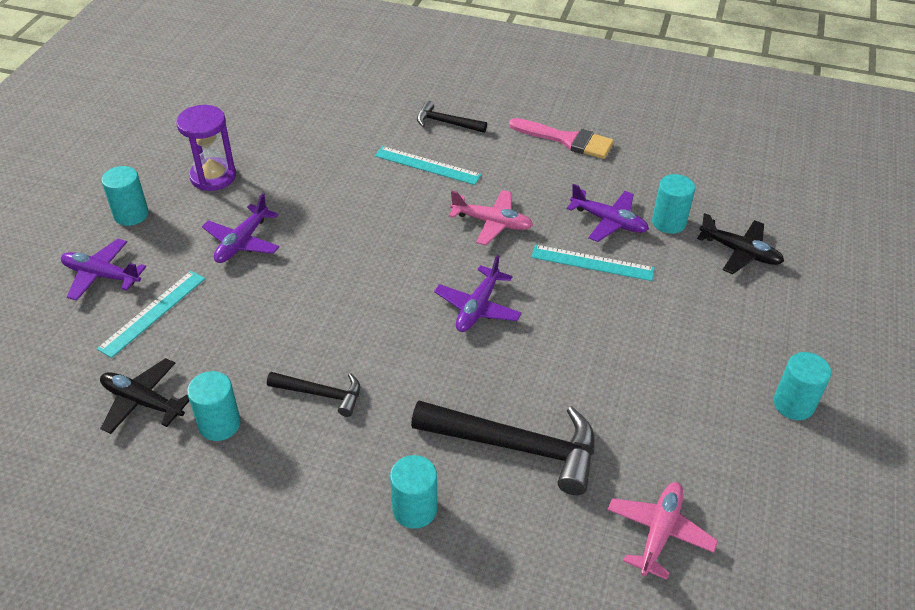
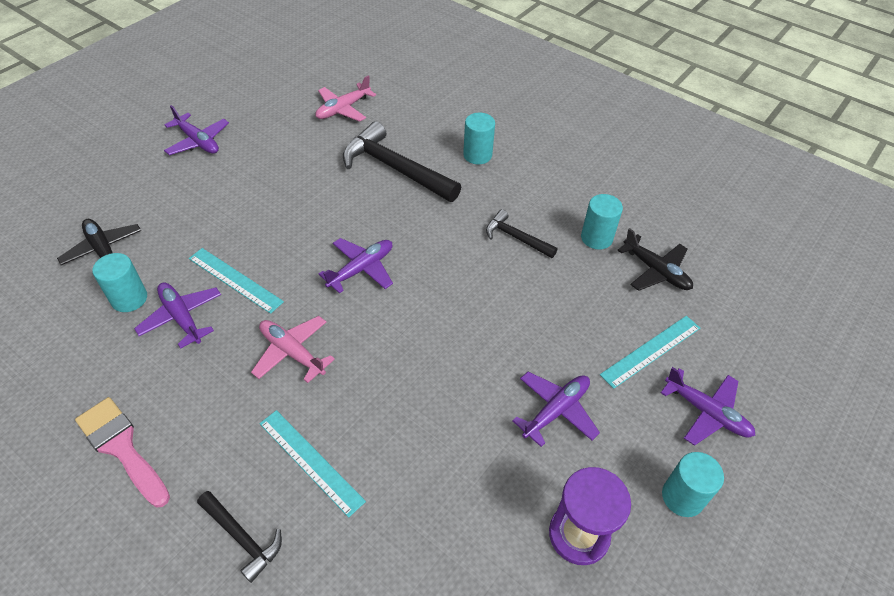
camera: 160 degrees left, 5 degrees up
turquoise cylinder [774,352,831,420] -> purple plane [164,105,229,155]

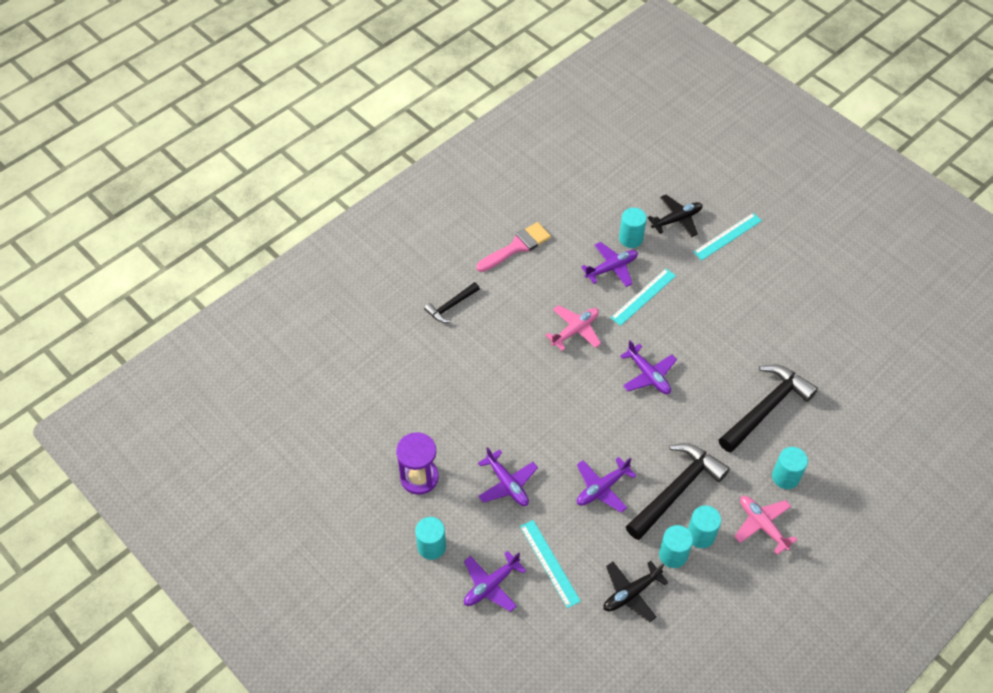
camera: 100 degrees right, 5 degrees up
purple plane [164,105,229,155] -> purple plane moved to [577,457,637,513]
turquoise ruler [260,410,366,517] -> turquoise ruler moved to [693,213,762,260]
pink plane [315,75,376,122] -> pink plane moved to [734,496,798,555]
black hammer [486,209,558,258] -> black hammer [626,443,730,540], size x1.87
none -> turquoise cylinder [688,506,721,548]

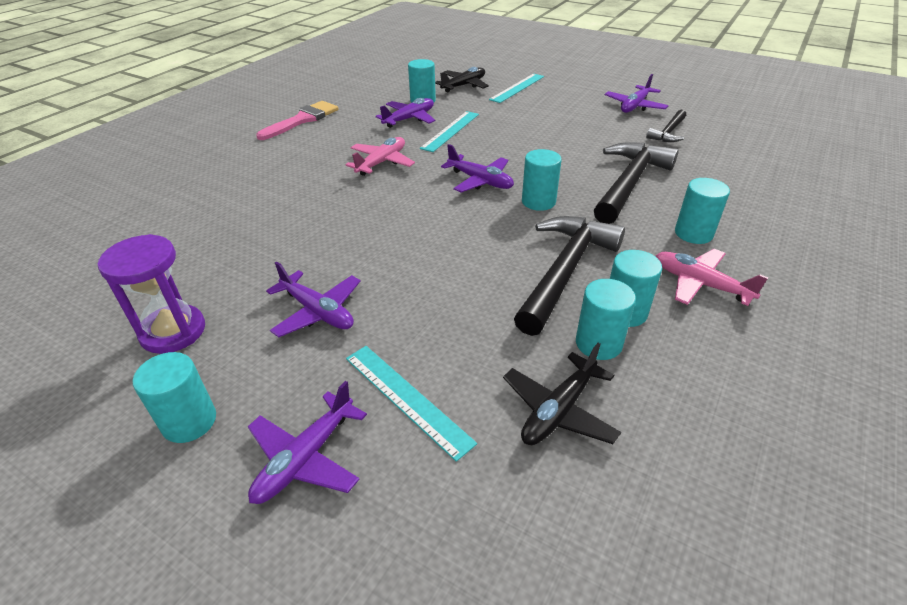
camera: 15 degrees left, 15 degrees down
black hammer [424,282,480,323] -> black hammer moved to [646,110,686,142]
purple plane [577,457,637,513] -> purple plane moved to [605,74,668,113]
none -> turquoise cylinder [522,149,562,211]

